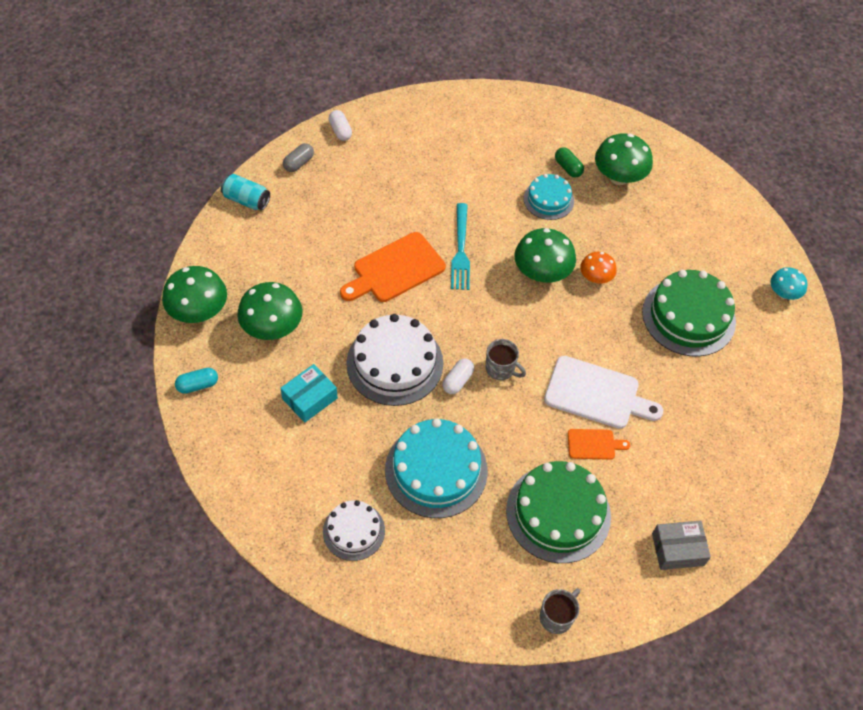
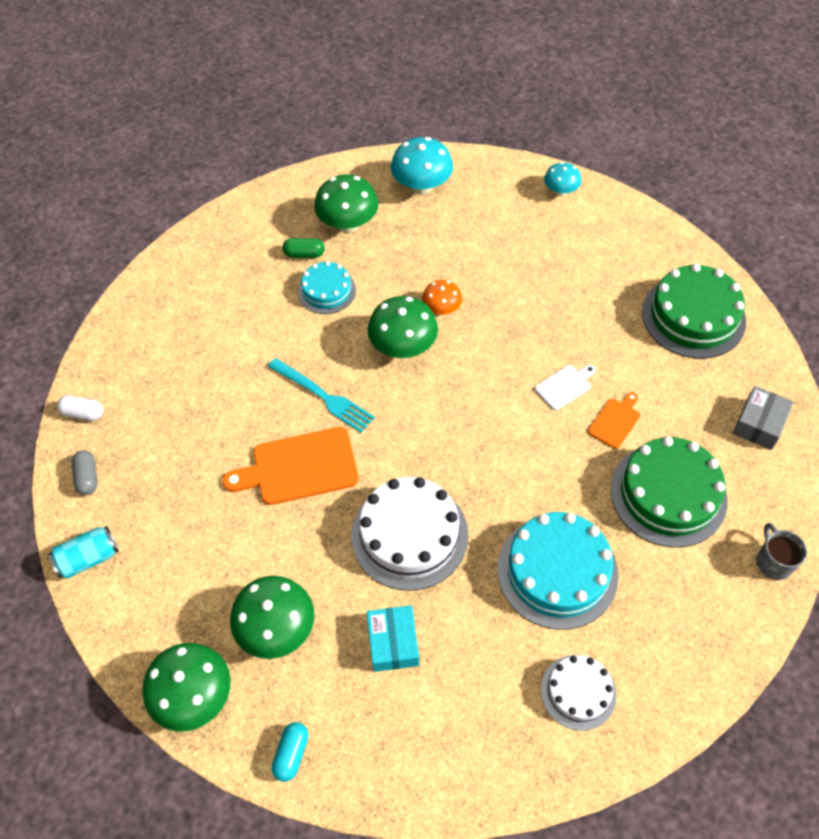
camera: 50 degrees left, 0 degrees up
orange cutting board [340,232,446,302] -> orange cutting board turned 75 degrees clockwise [222,427,359,505]
white capsule [442,359,474,394] -> none
grey mug [486,339,526,380] -> none
white cutting board [544,356,663,429] -> white cutting board [535,365,596,410], size x0.52
green cake [642,270,736,357] -> green cake moved to [642,263,746,359]
none -> turquoise mushroom [391,137,453,195]

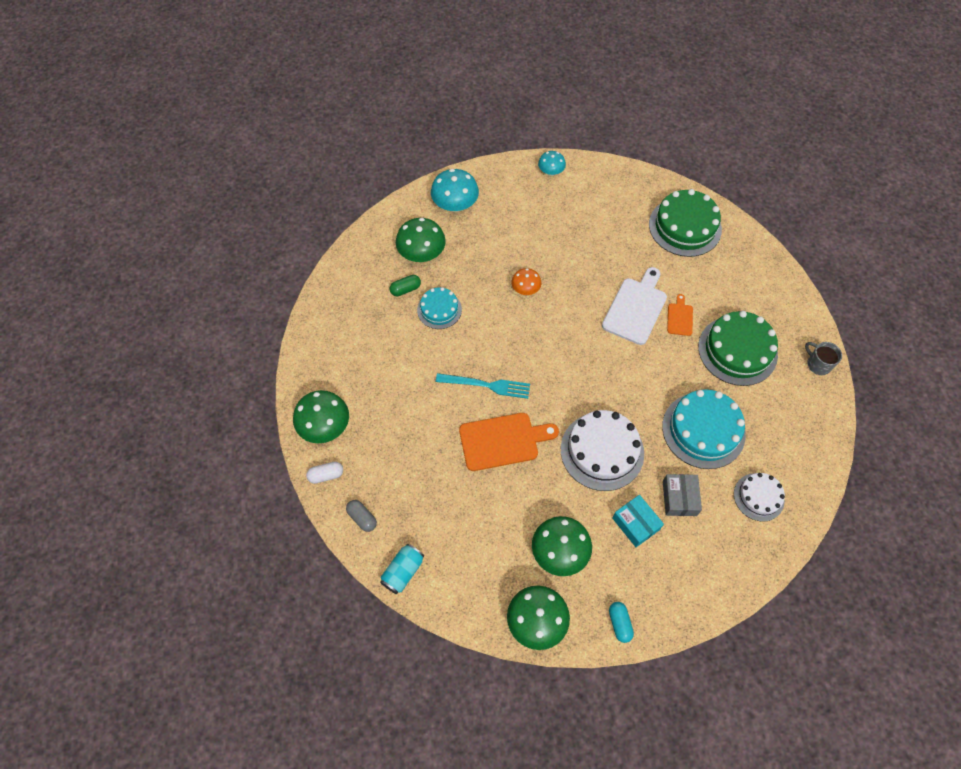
camera: 30 degrees left, 5 degrees up
orange cutting board [222,427,359,505] -> orange cutting board turned 150 degrees counterclockwise [459,413,559,471]
green mushroom [368,296,438,358] -> green mushroom moved to [293,390,349,443]
white cutting board [535,365,596,410] -> white cutting board [602,267,667,345], size x1.92
grey box [733,386,794,450] -> grey box moved to [663,474,702,516]

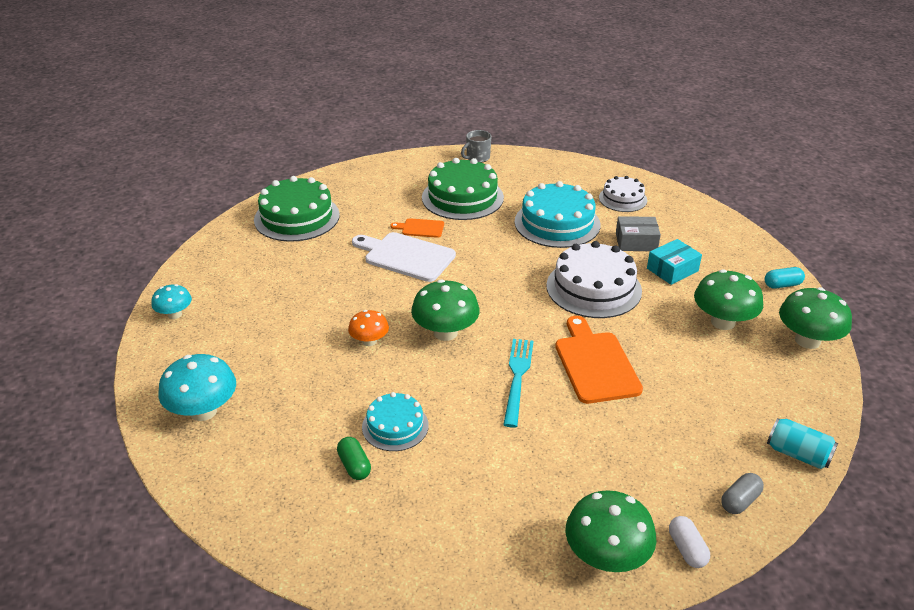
camera: 90 degrees left, 25 degrees down
green mushroom [396,218,446,262] -> green mushroom moved to [411,279,480,341]

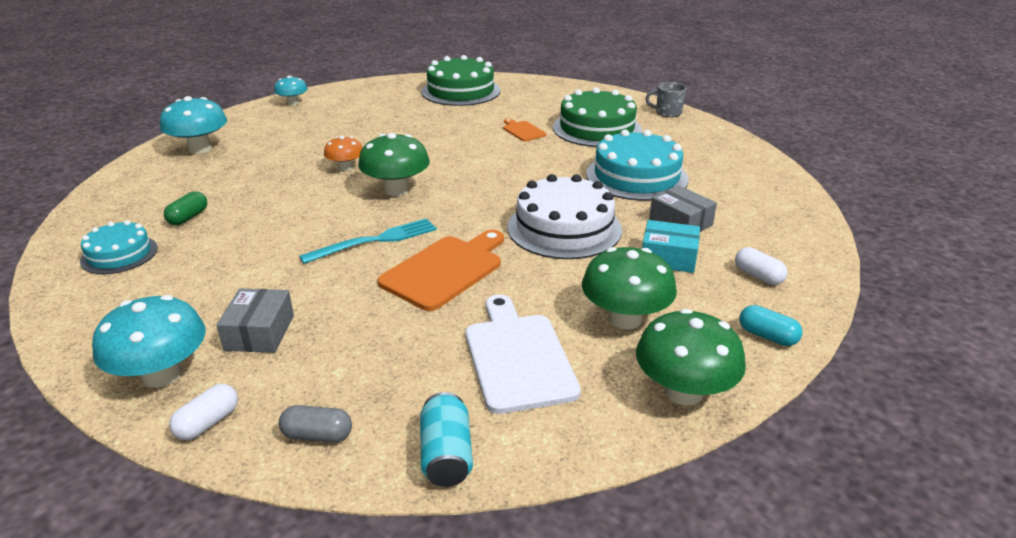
camera: 50 degrees right, 5 degrees down
white cutting board [352,232,456,282] -> white cutting board moved to [466,295,581,414]
turquoise cake [362,392,429,451] -> turquoise cake moved to [80,220,158,274]
green mushroom [566,490,657,572] -> turquoise mushroom [92,295,206,388]
white cake [599,176,647,212] -> none
none -> grey box [217,288,294,353]
none -> white capsule [735,247,788,285]

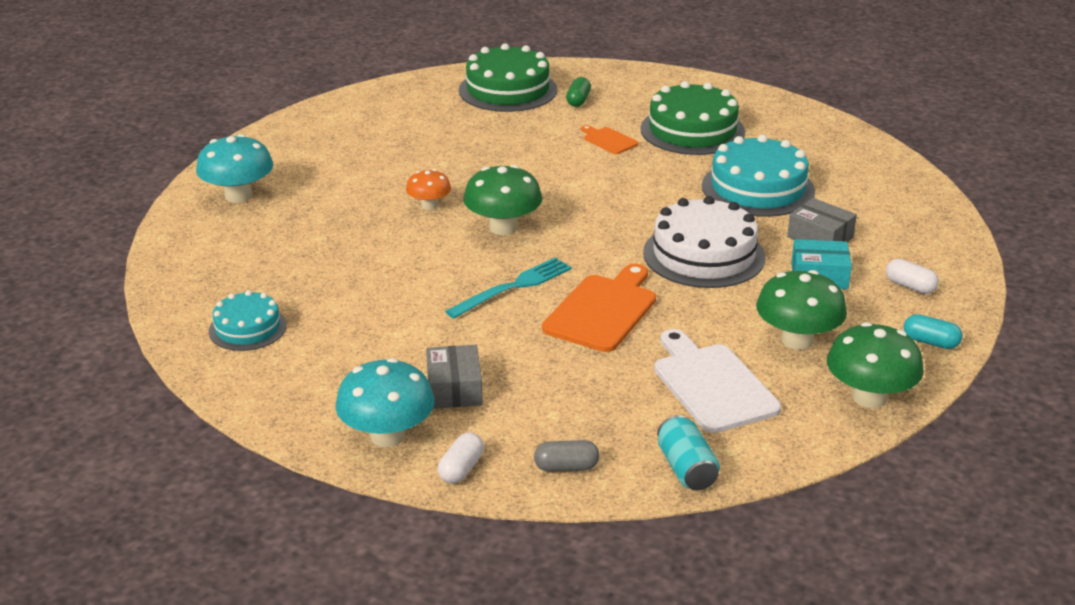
camera: 10 degrees left, 0 degrees up
green capsule [164,191,207,225] -> green capsule moved to [566,77,591,107]
turquoise mushroom [274,76,308,106] -> none
grey mug [646,82,687,117] -> none

